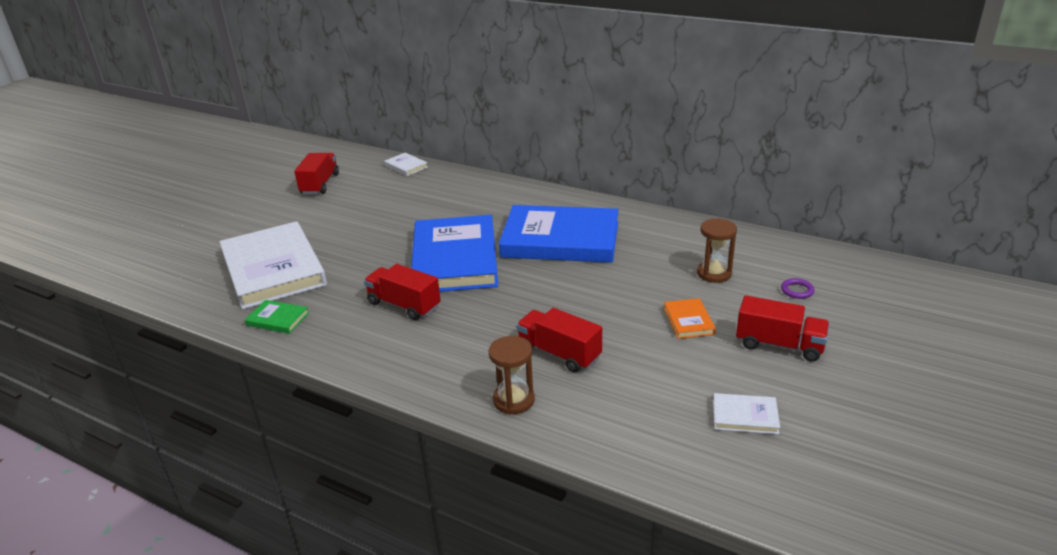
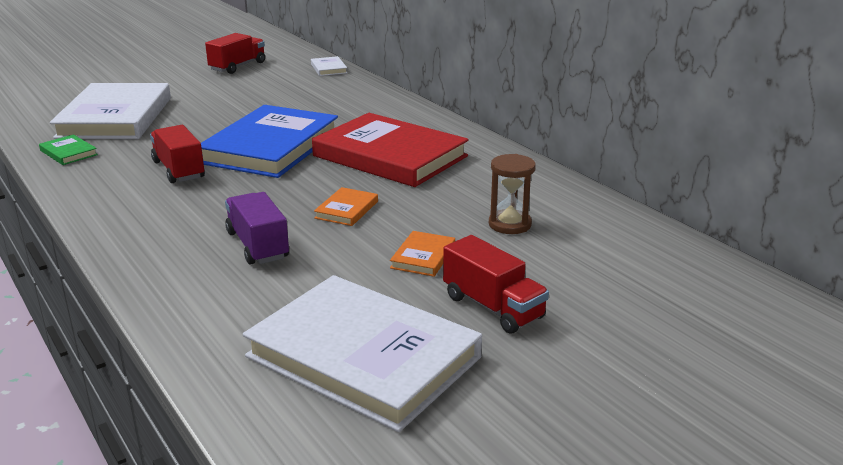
camera: 25 degrees right, 5 degrees down
brown hourglass [488,336,535,415] -> none
blue book [499,205,618,263] -> red book [312,113,469,187]
red truck [516,308,602,372] -> purple truck [225,192,289,265]
white book [713,393,780,434] -> white book [243,275,482,432], size x2.47
purple ring [781,278,814,299] -> none
none -> orange book [314,187,378,226]

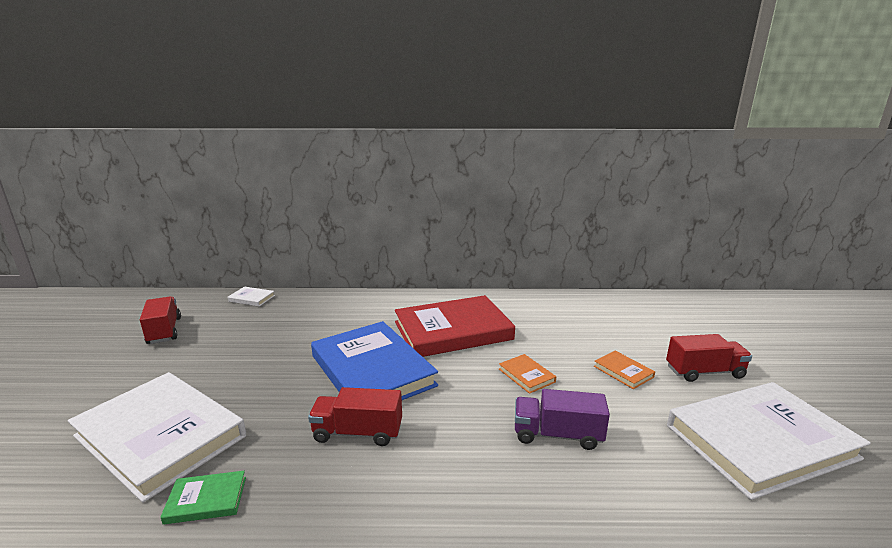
camera: 55 degrees left, 5 degrees down
brown hourglass [489,154,536,234] -> none

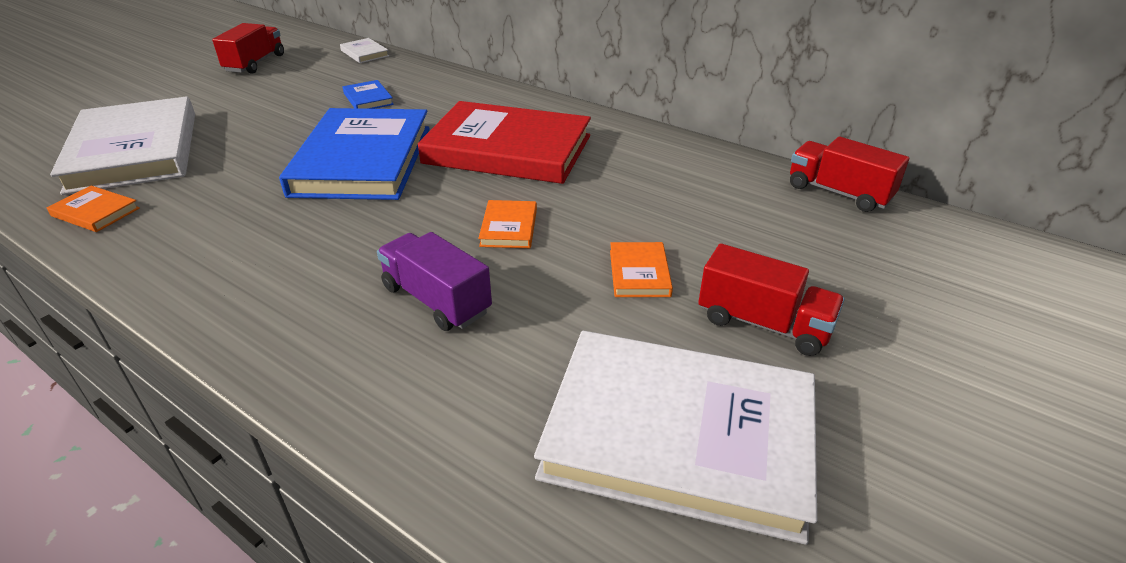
camera: 35 degrees right, 15 degrees up
green book [160,471,246,525] -> orange book [47,186,140,232]
red truck [308,387,402,446] -> red truck moved to [790,137,909,212]
none -> blue book [343,80,394,109]

